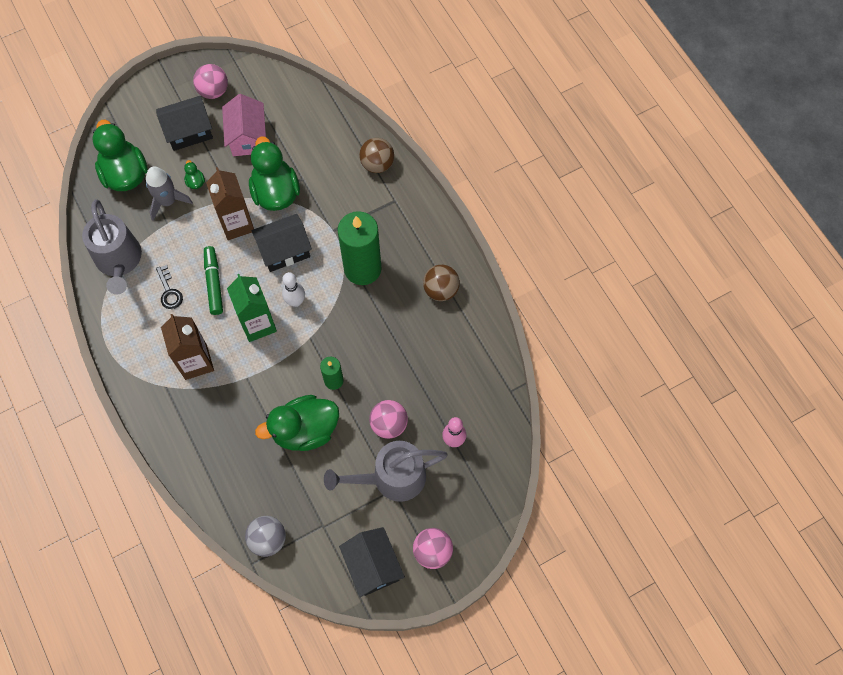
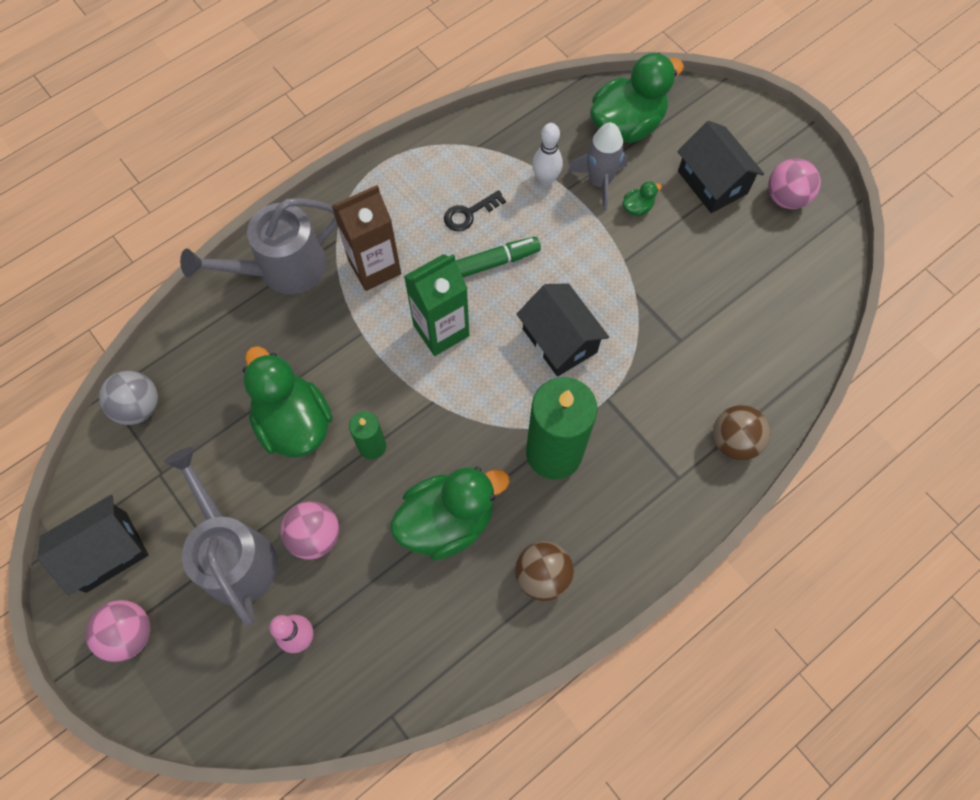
camera: 80 degrees right, 0 degrees up
grey watering can [82,199,142,295] -> grey watering can moved to [180,198,338,294]
brown carton [206,167,254,240] -> none
pink house [222,94,266,156] -> none
green duck [249,136,300,211] -> green duck moved to [390,467,510,560]
white bowling pin [282,272,305,307] -> white bowling pin moved to [532,123,563,186]

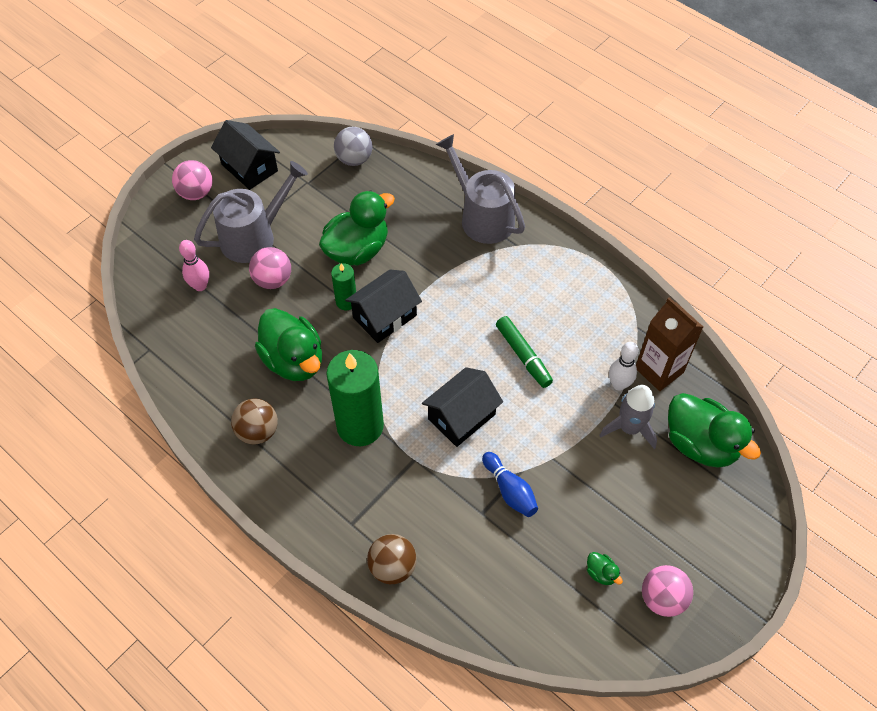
camera: 80 degrees right, 10 degrees down
brown carton [332,185,401,291] -> brown carton moved to [636,297,703,391]
green carton [404,254,469,356] -> none
black key [444,190,506,231] -> none
green duck [622,181,662,216] -> green duck moved to [587,552,623,585]
black house [677,121,764,213] -> black house moved to [345,270,422,343]
none -> blue bowling pin [482,452,538,517]

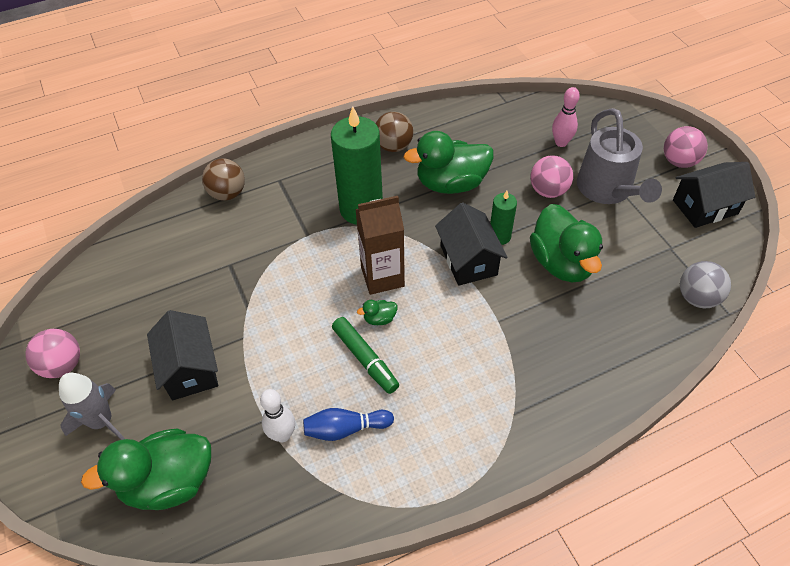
camera: 115 degrees right, 5 degrees down
black house [422,367,503,447] -> black house moved to [147,310,218,400]
grey watering can [436,134,525,244] -> none
blue bowling pin [482,452,538,517] -> blue bowling pin moved to [303,408,394,441]
green marker [496,316,553,388] -> green marker turned 120 degrees counterclockwise [332,317,399,394]
green duck [587,552,623,585] -> green duck moved to [357,300,398,325]
grey rocket [599,385,657,449] -> grey rocket moved to [59,373,125,440]
brown carton [636,297,703,391] -> brown carton moved to [355,196,405,295]

